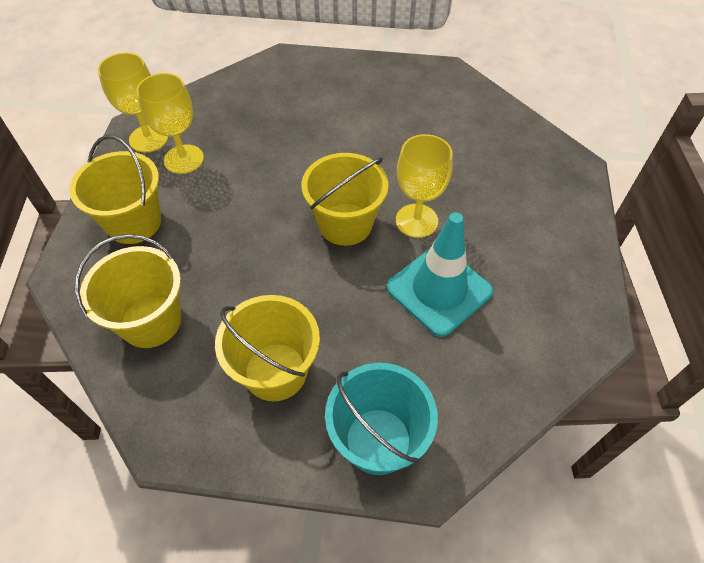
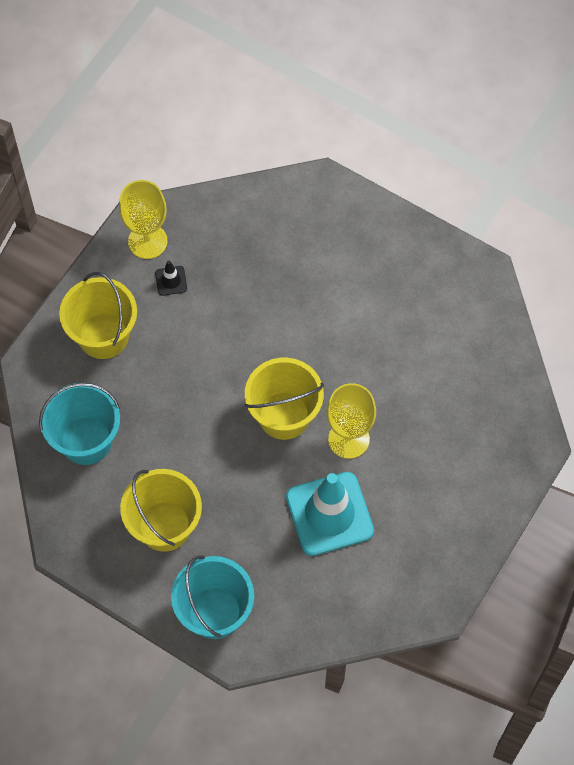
camera: 25 degrees right, 10 degrees up
yellow bucket [75,234,181,348] -> turquoise bucket [39,383,120,465]
yellow goblet [136,73,204,174] -> black traffic cone [155,260,187,296]

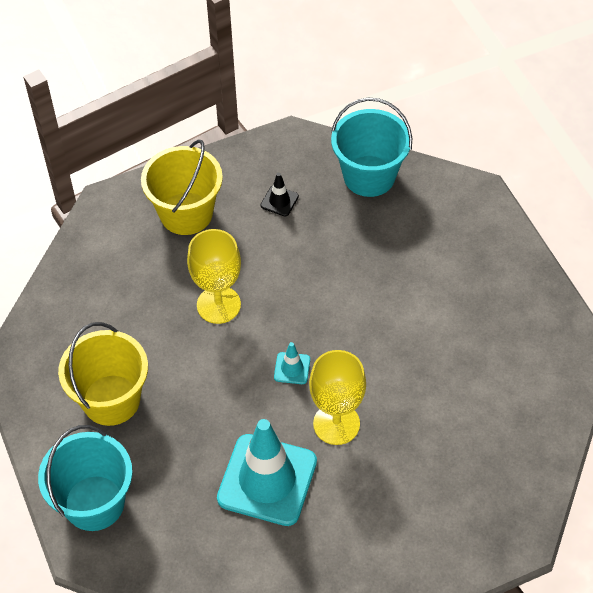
camera: 35 degrees right, 10 degrees down
turquoise bucket [39,383,120,465] -> turquoise bucket moved to [331,98,412,197]
yellow goblet [119,180,168,259] -> yellow goblet moved to [187,229,241,324]
yellow bucket [245,358,324,440] -> turquoise traffic cone [274,342,310,384]

